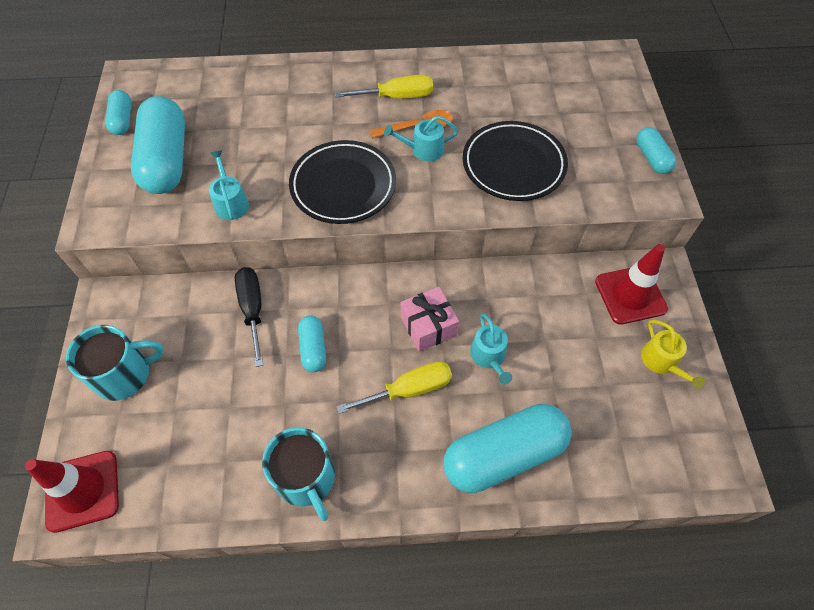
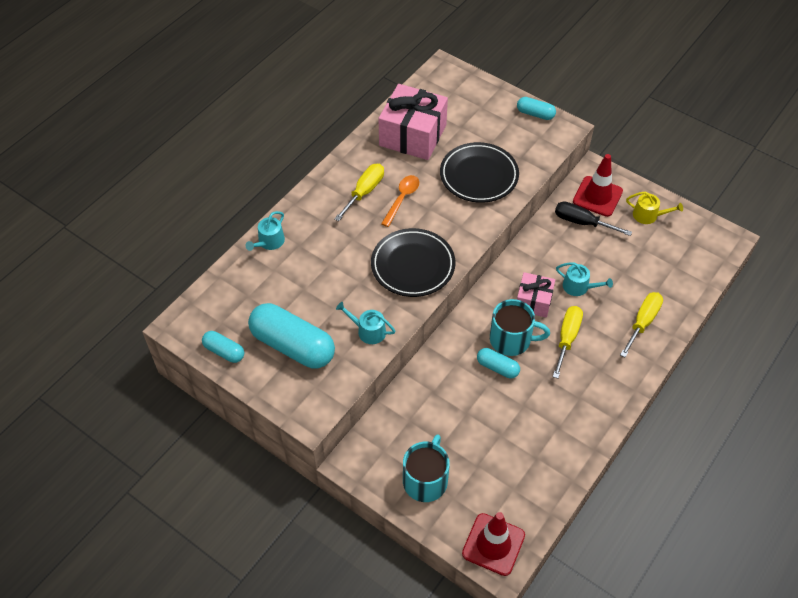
camera: 50 degrees left, 5 degrees down
black screwdriver [235,267,263,367] -> black screwdriver moved to [555,202,632,236]
turquoise mug [262,427,335,521] -> turquoise mug moved to [490,299,550,356]
turquoise watering can [384,116,458,161] -> turquoise watering can moved to [245,211,285,251]
turquoise capsule [443,404,572,493] -> yellow screwdriver [620,292,663,357]
none -> pink gift [378,84,448,160]

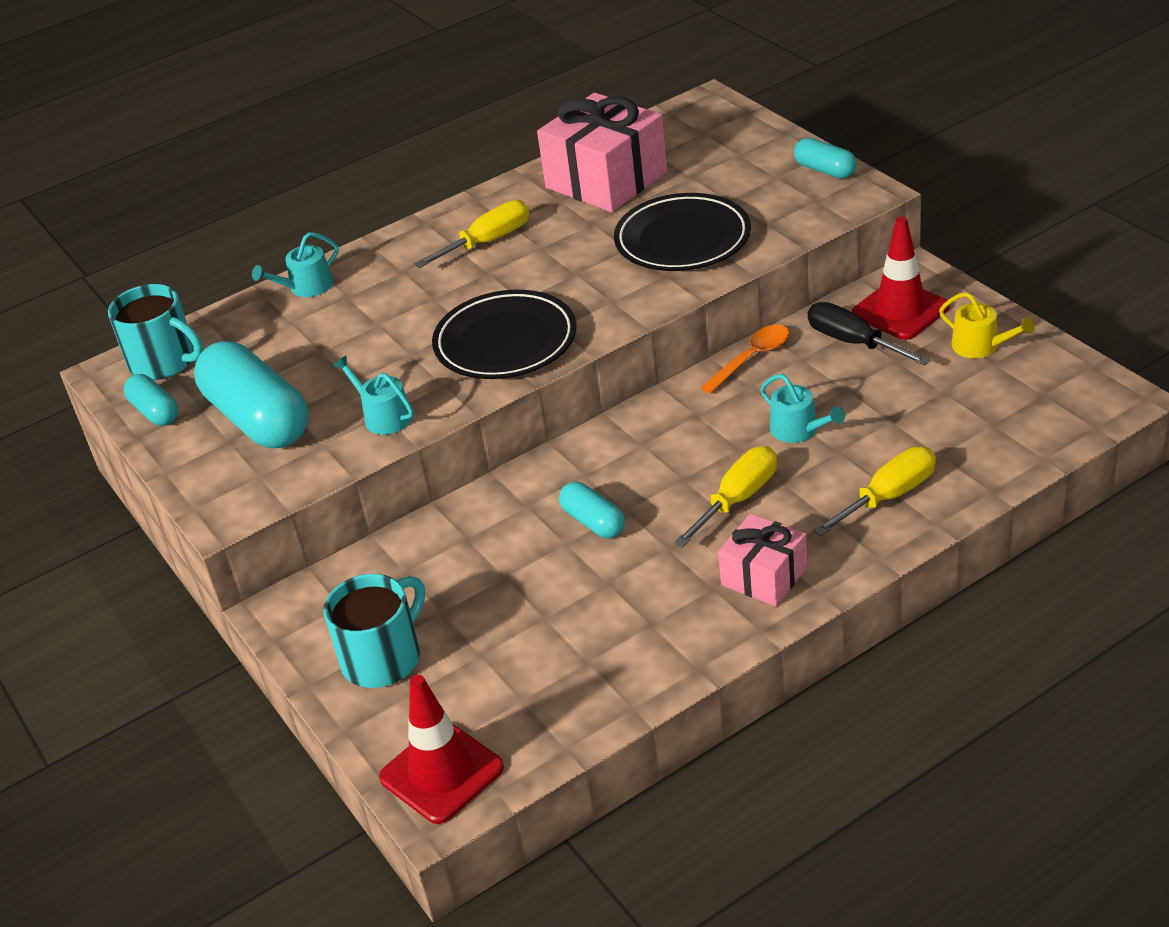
camera: 25 degrees right, 15 degrees down
orange spoon [381,175,419,227] -> orange spoon moved to [700,325,790,394]
turquoise mug [490,299,550,356] -> turquoise mug moved to [108,284,203,380]
pink gift [517,272,555,318] -> pink gift moved to [718,513,807,606]

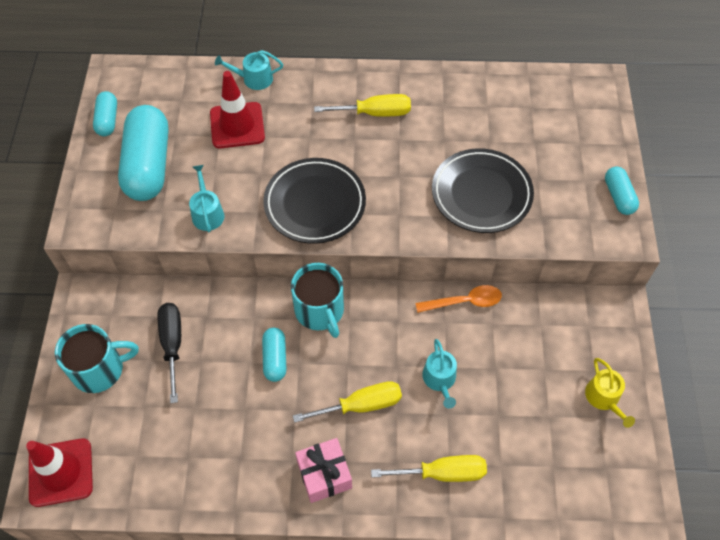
camera: 30 degrees right, 20 degrees up
turquoise mug [108,284,203,380] -> turquoise mug moved to [291,263,344,338]
pink gift [537,93,667,212] -> none
black screwdriver [808,302,931,366] -> black screwdriver moved to [158,303,181,403]
red traffic cone [852,216,950,340] -> red traffic cone moved to [210,71,265,148]

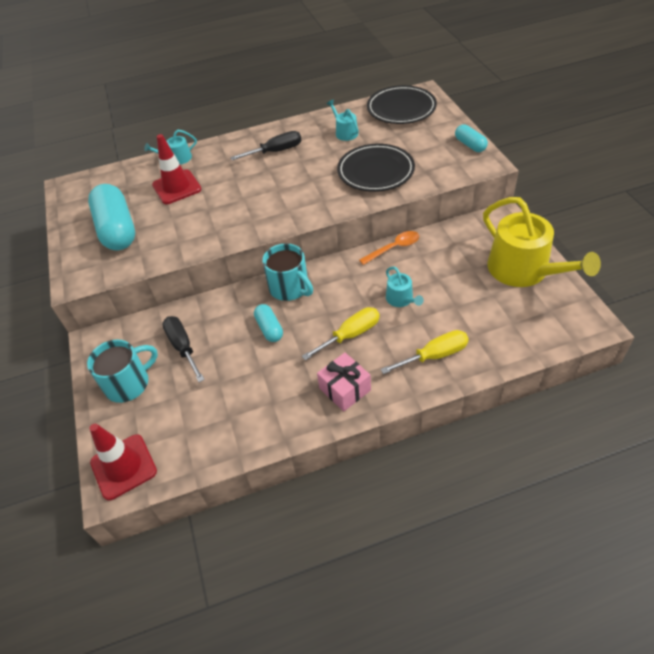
camera: 15 degrees left, 10 degrees down
turquoise capsule [93,91,117,136] -> none
turquoise watering can [189,165,224,232] -> turquoise watering can moved to [327,100,359,141]
black plate [263,158,366,244] -> black plate moved to [367,85,437,124]
yellow screwdriver [314,94,411,117] -> black screwdriver [230,131,301,160]
yellow watering can [585,358,635,428] -> yellow watering can [483,197,601,287], size x2.20

